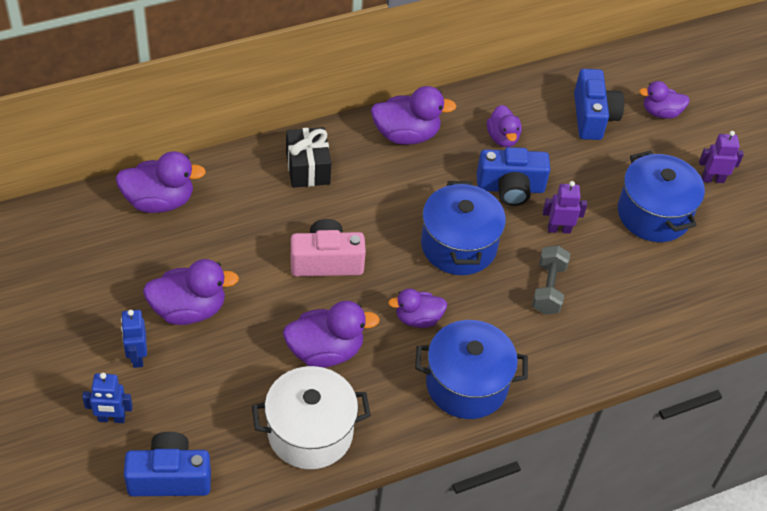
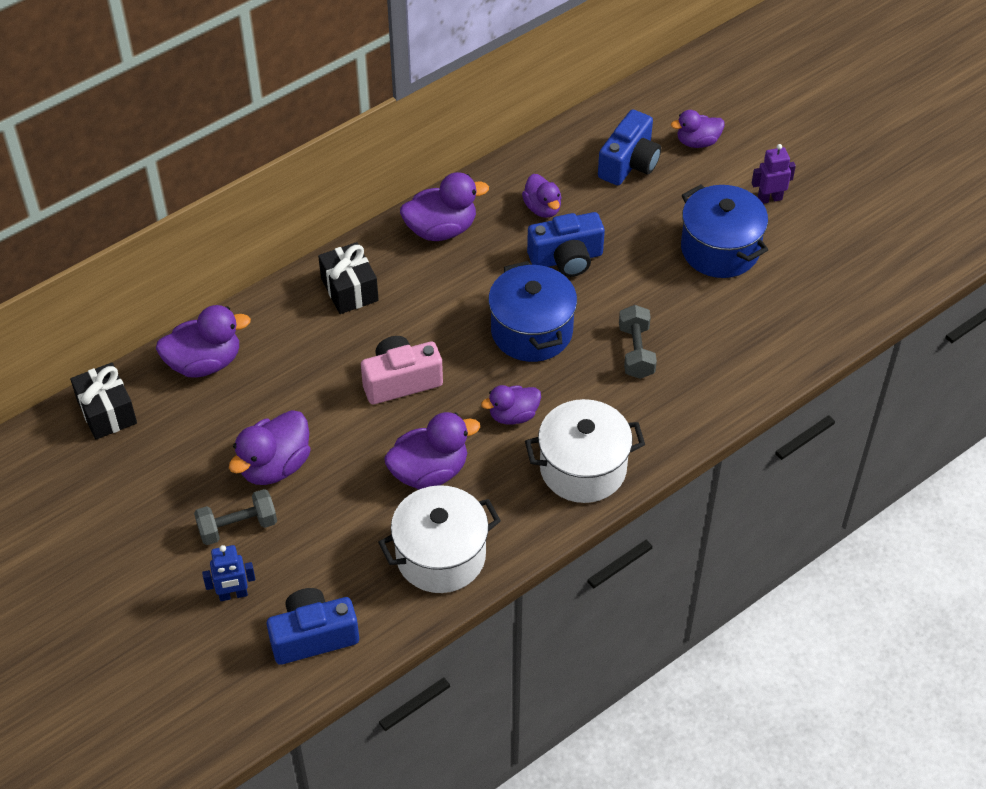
camera: 10 degrees left, 0 degrees up
blue robot [121,310,147,368] -> grey dumbbell [194,489,277,545]
purple duck [143,259,239,325] -> purple duck turned 150 degrees clockwise [229,410,310,485]
blue pot [415,320,528,419] -> white pot [525,399,645,503]
purple robot [543,181,587,234] -> none
blue camera [574,69,624,140] -> blue camera turned 45 degrees clockwise [598,110,661,185]
none -> black gift [70,362,137,440]

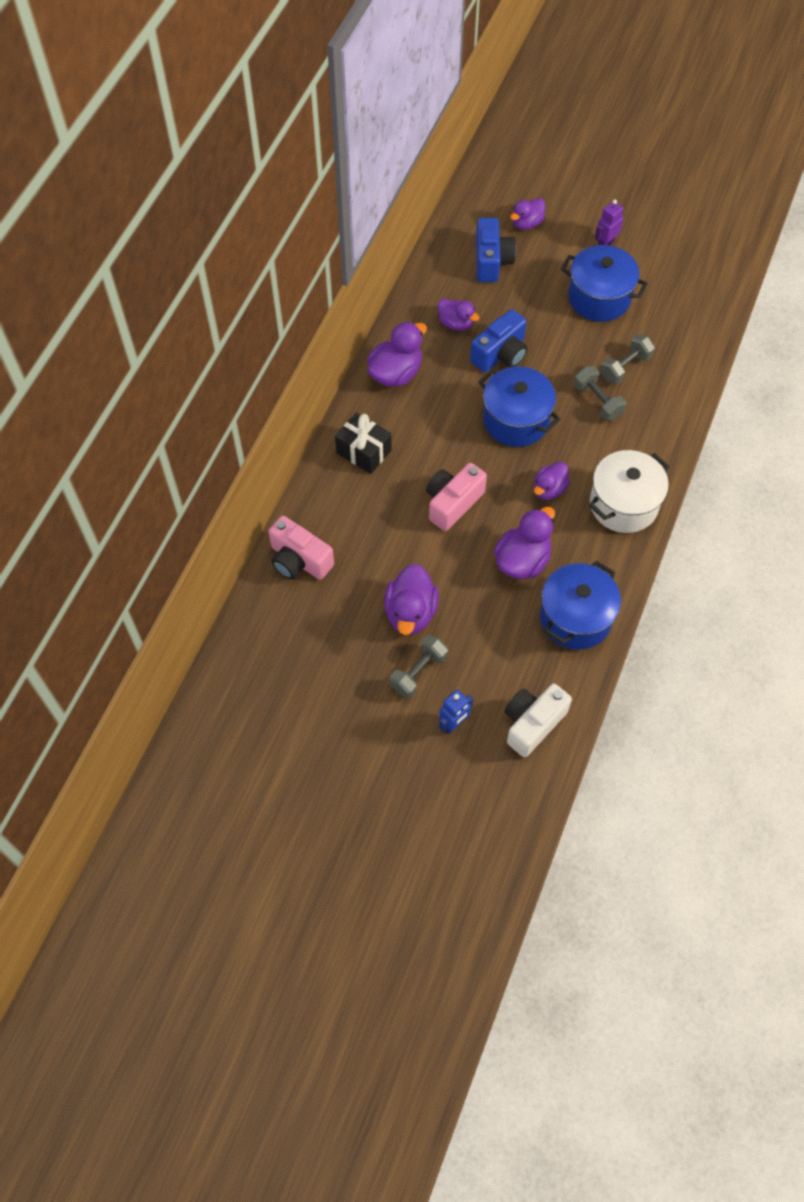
camera: 30 degrees left, 10 degrees up
black gift [70,362,137,440] -> none
purple duck [156,305,251,378] -> pink camera [268,516,334,580]
blue camera [267,588,359,665] -> white camera [505,684,572,757]
white pot [378,485,501,593] -> blue pot [540,561,621,650]
none -> grey dumbbell [600,334,655,385]

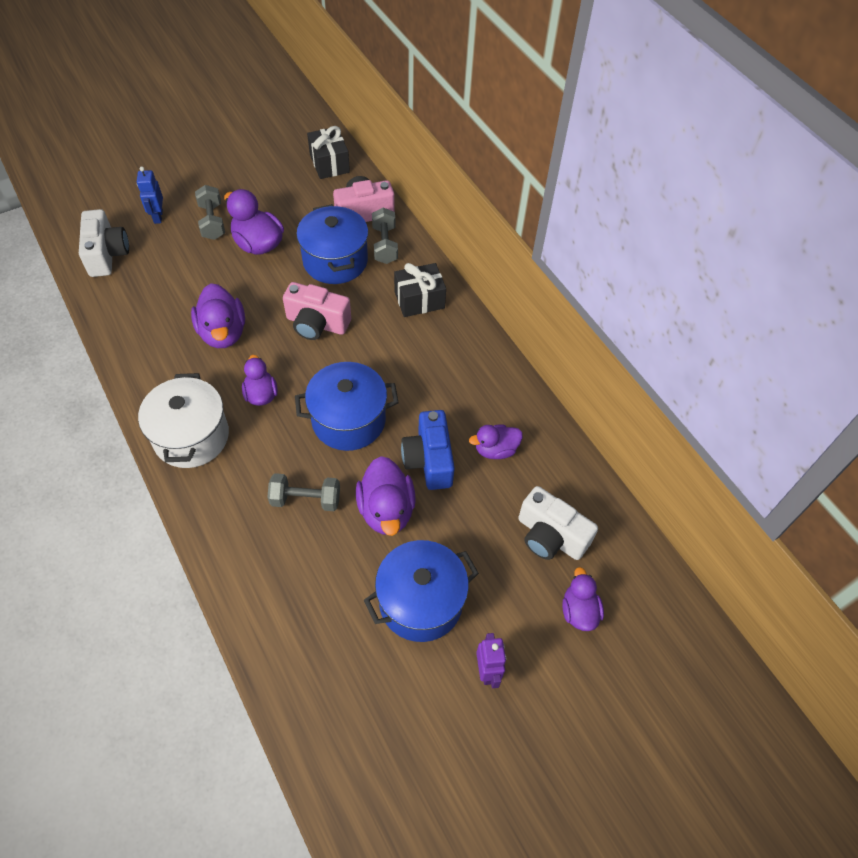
camera: 125 degrees right, 5 degrees down
purple duck [367,321,427,387] -> purple duck moved to [356,456,416,536]
pink camera [426,463,487,531] -> pink camera turned 120 degrees clockwise [283,282,351,340]
blue camera [476,218,516,282] -> white camera [518,486,598,560]
blue pot [540,561,621,650] -> blue pot moved to [296,204,368,284]
grey dumbbell [600,334,655,385] -> grey dumbbell moved to [372,208,398,264]
none -> black gift [307,126,350,179]

